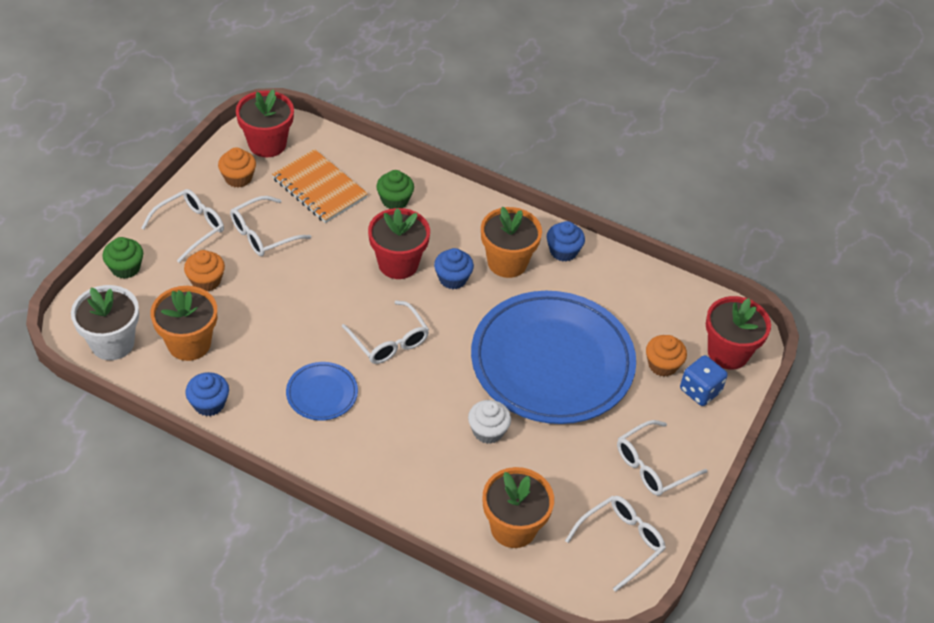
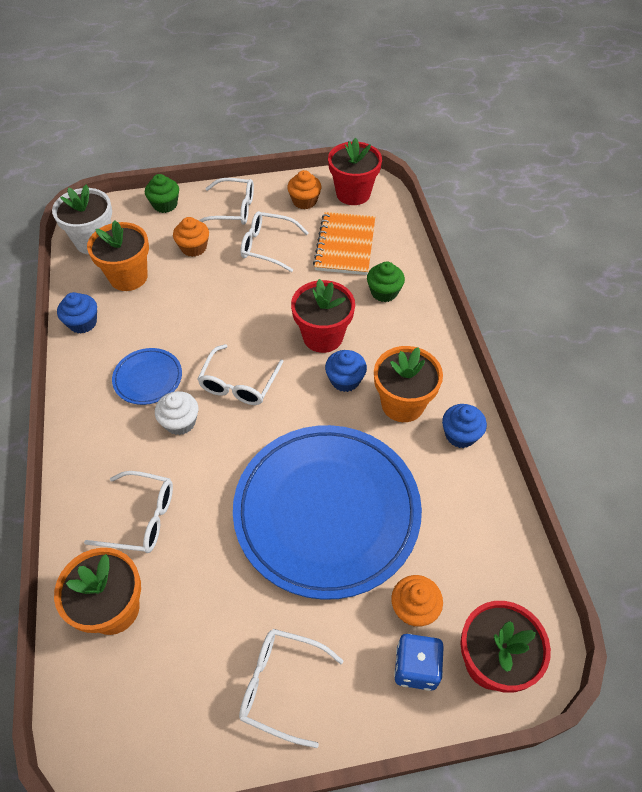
camera: 55 degrees right, 5 degrees up
white cupcake [468,400,511,444] -> white cupcake moved to [155,391,198,435]
white glasses [565,496,666,592] -> white glasses moved to [84,471,173,553]

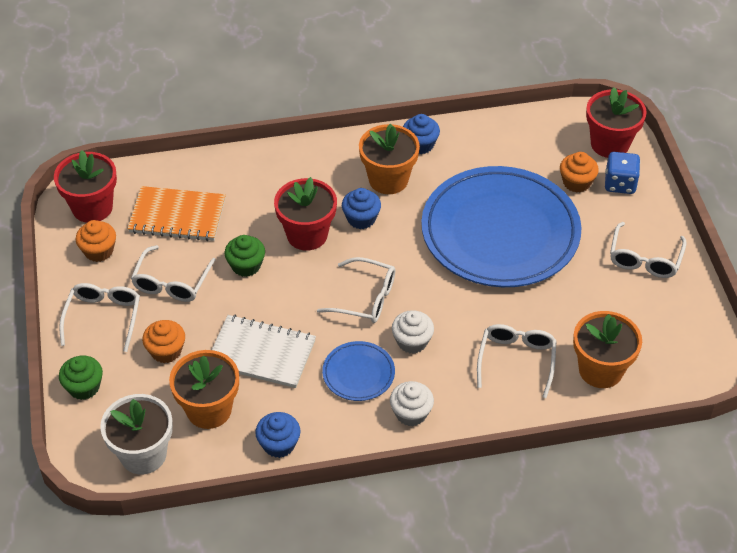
camera: 90 degrees left, 5 degrees down
green cupcake [367,262,405,302] -> green cupcake moved to [224,235,265,277]
none -> white notebook [212,315,316,388]
none -> white cupcake [390,381,434,426]

